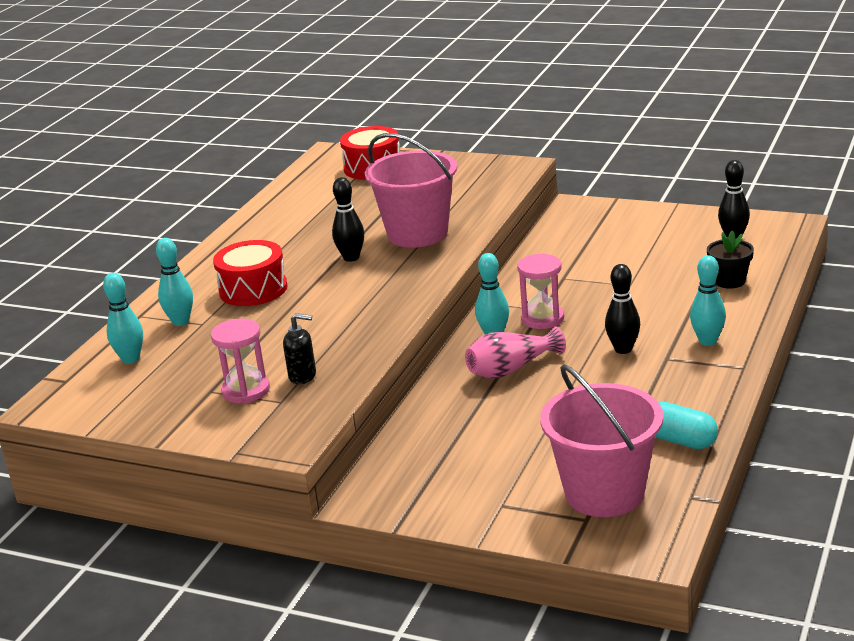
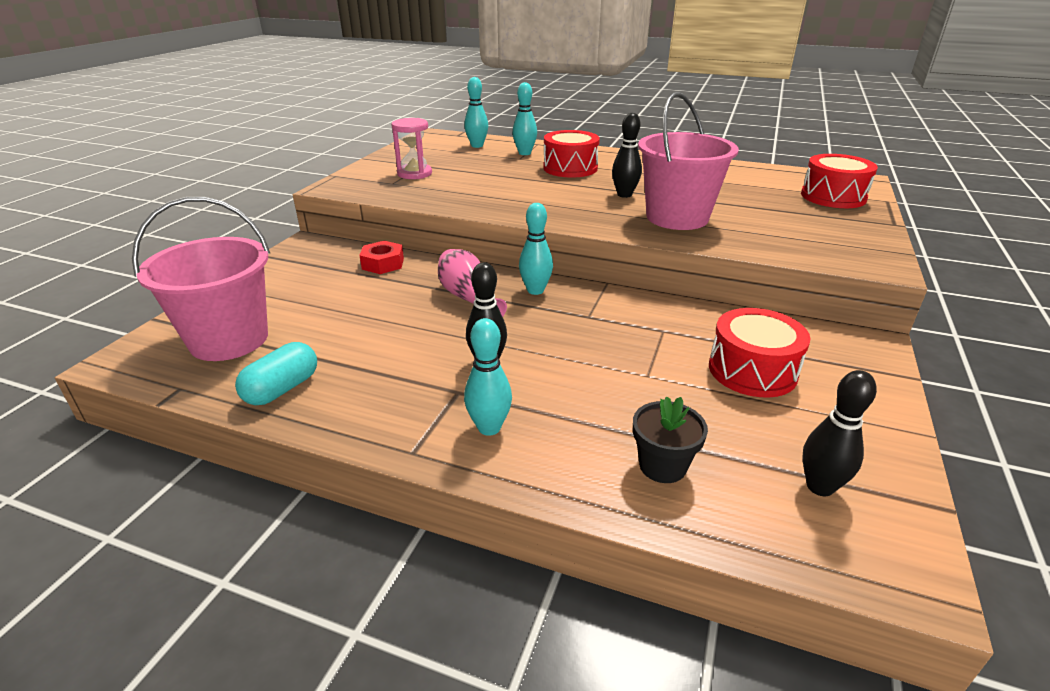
camera: 85 degrees right, 5 degrees up
black soap dispenser [283,313,316,384] -> none
pink hourglass [517,253,564,329] -> none
none -> red nut [359,241,404,274]
none -> red drum [709,308,811,398]

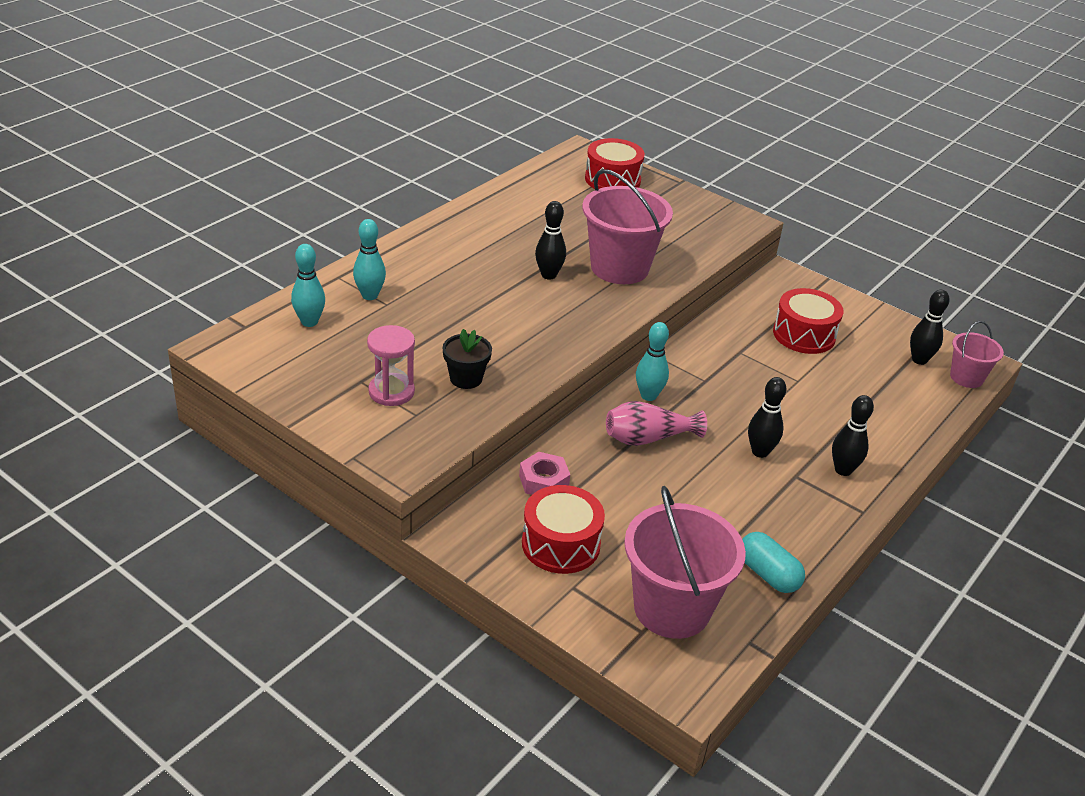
camera: 75 degrees left, 5 degrees up
red nut [359,241,404,274] -> pink nut [519,452,570,495]
turquoise bowling pin [464,318,512,436] -> black bowling pin [832,395,874,476]
red drum [543,130,600,178] -> red drum moved to [522,485,605,574]
black flower pot [633,396,708,483] -> black flower pot moved to [443,329,492,389]
none -> pink bucket [950,321,1004,388]

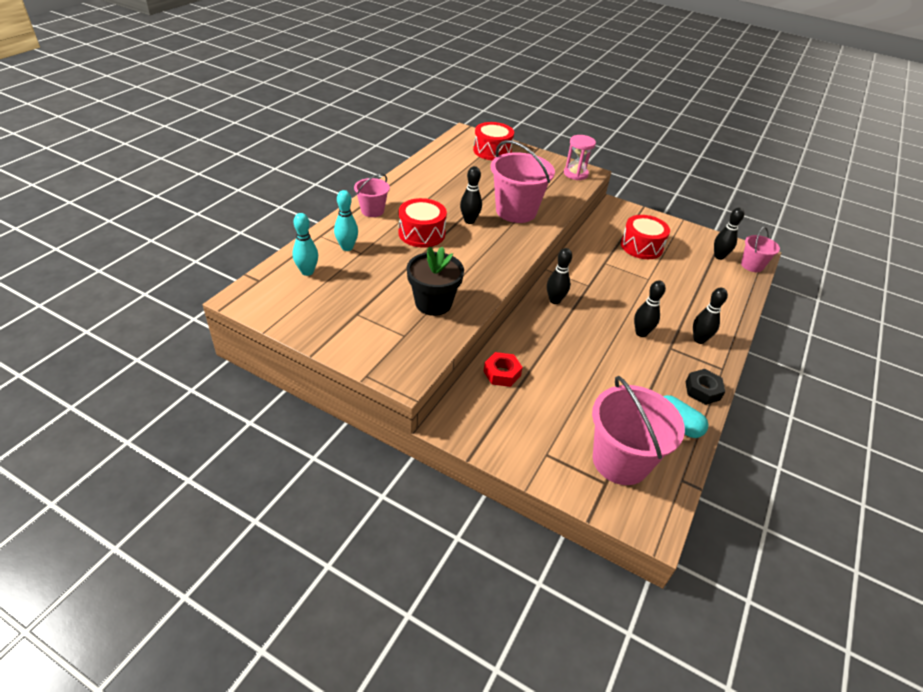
camera: 10 degrees left, 5 degrees up
pink hourglass [367,325,415,406] -> pink hourglass moved to [564,135,596,180]
black flower pot [443,329,492,389] -> black flower pot [407,246,464,316], size x1.53
pink nut [519,452,570,495] -> red nut [484,352,523,387]
red drum [522,485,605,574] -> red drum moved to [399,198,447,248]
pink vase [606,401,707,446] -> none
turquoise bowling pin [636,322,669,401] -> black bowling pin [547,248,572,304]
none -> pink bucket [354,174,390,217]
none -> black nut [686,369,725,405]

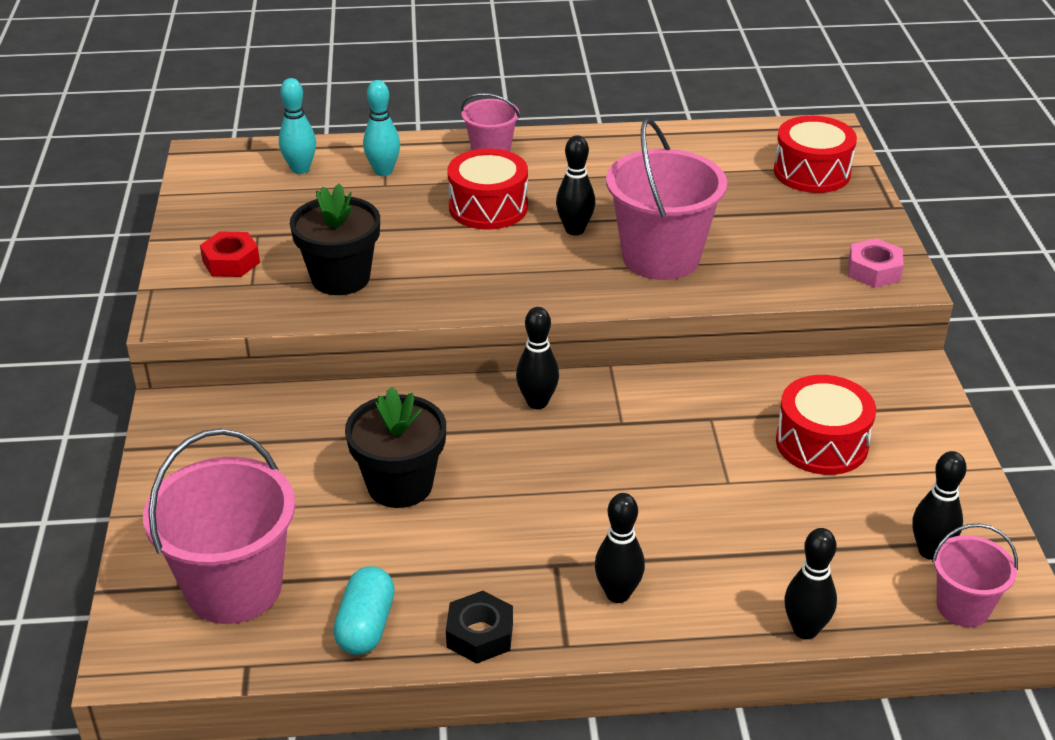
camera: 60 degrees right, 5 degrees down
red nut [484,352,523,387] -> red nut moved to [200,231,260,277]
pink hourglass [564,135,596,180] -> pink nut [848,238,904,288]
black bowling pin [634,280,666,337] -> black bowling pin moved to [784,528,837,639]
none -> black flower pot [345,386,446,508]

